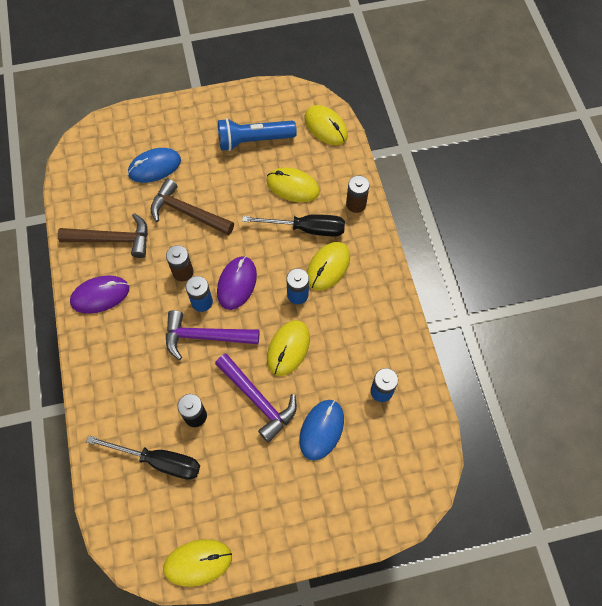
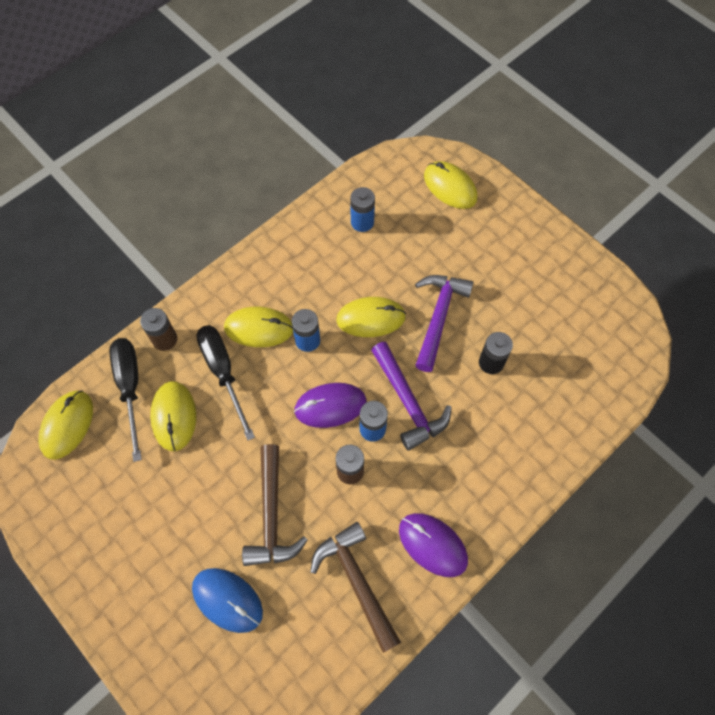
camera: 120 degrees left, 0 degrees up
black screwdriver [86,436,200,480] -> black screwdriver moved to [109,338,142,462]
yellow mouse [163,539,232,587] -> yellow mouse moved to [424,161,478,209]
blue flashlight [218,118,297,151] -> none
blue mouse [299,400,344,461] -> none

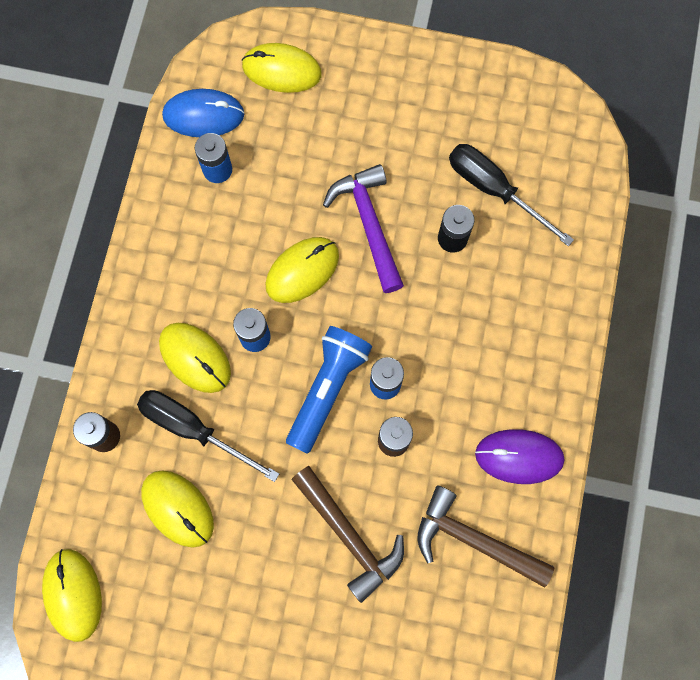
camera: 35 degrees left, 10 degrees up
black screwdriver [109,338,142,462] -> black screwdriver moved to [449,144,574,246]
blue mouse [192,568,263,633] -> blue mouse moved to [162,89,244,137]
yellow mouse [224,307,293,347] -> yellow mouse turned 75 degrees clockwise [159,323,231,393]
purple mouse [294,383,366,428] -> blue flashlight [286,326,372,454]
purple hammer [371,341,452,451] -> none

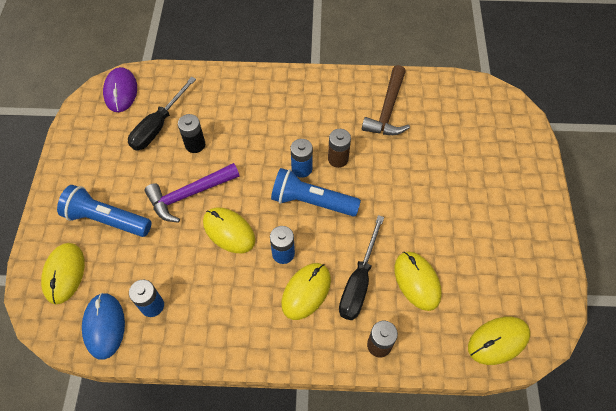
camera: 100 degrees left, 15 degrees down
yellow mouse [141,470,214,548] -> yellow mouse turned 60 degrees counterclockwise [394,251,442,311]
brown hammer [291,466,404,603] -> none
purple mouse [475,429,565,484] -> purple mouse moved to [103,67,137,112]
none -> blue flashlight [57,185,152,237]

